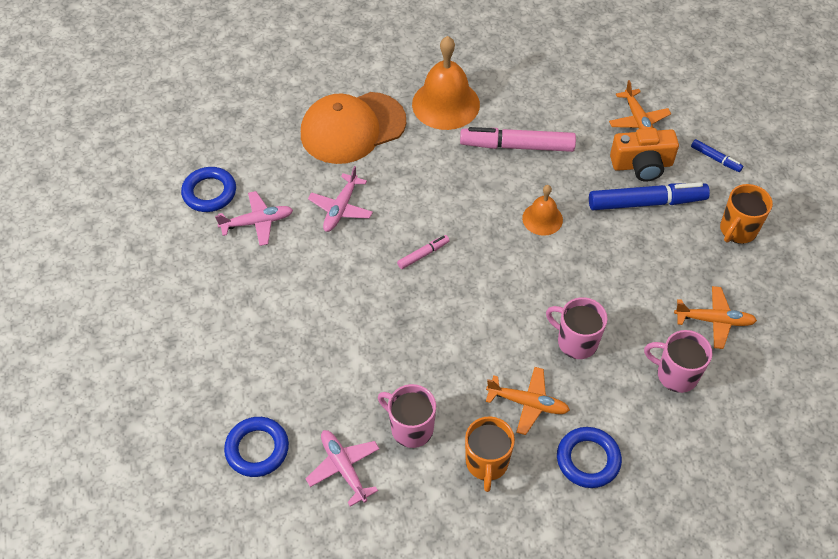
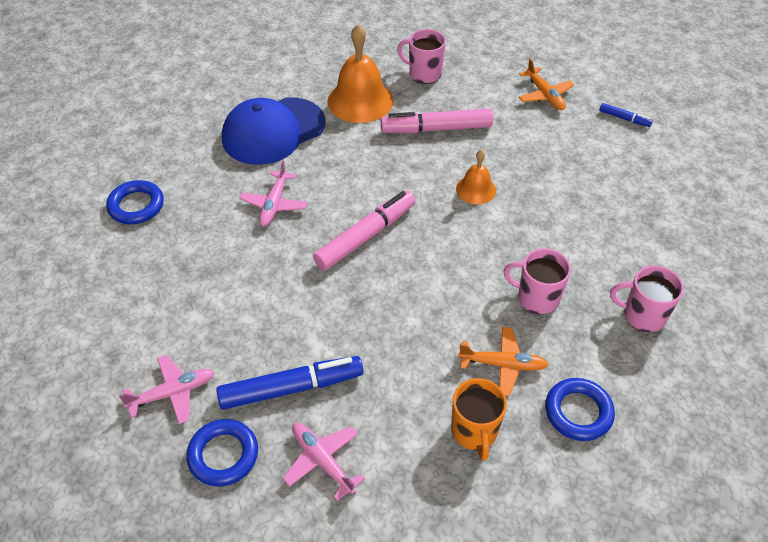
camera: 10 degrees left, 5 degrees down
pink plane [215,191,293,246] -> pink plane moved to [119,355,214,424]
orange cap [301,92,406,164] -> blue cap [222,97,326,165]
pink mug [378,384,436,448] -> pink mug moved to [397,29,446,84]
pink marker [397,235,450,269] -> pink marker [313,191,415,271], size x2.09
blue marker [589,182,710,210] -> blue marker moved to [216,356,363,410]
orange camera [610,128,679,181] -> none
orange plane [674,286,757,349] -> none
orange mug [720,184,773,244] -> none

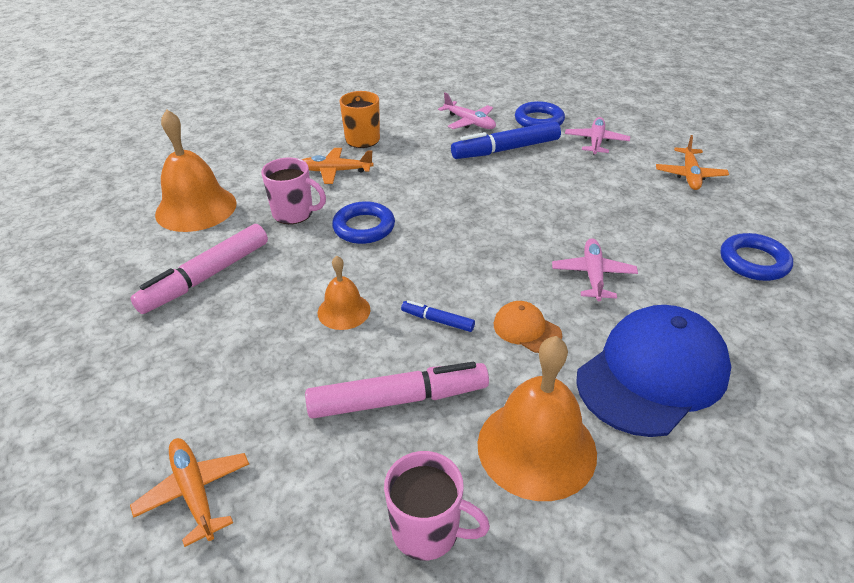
camera: 175 degrees right, 10 degrees down
pink plane [119,355,214,424] -> pink plane turned 135 degrees clockwise [565,117,630,155]
pink marker [313,191,415,271] -> pink marker moved to [130,224,268,314]
blue ring [545,378,615,441] -> blue ring moved to [332,201,395,244]
blue marker [599,103,653,127] -> blue marker moved to [401,300,475,332]
pink mug [610,265,684,332] -> orange bell [155,109,237,232]
none -> orange cap [494,301,562,353]
none -> orange plane [656,135,729,190]

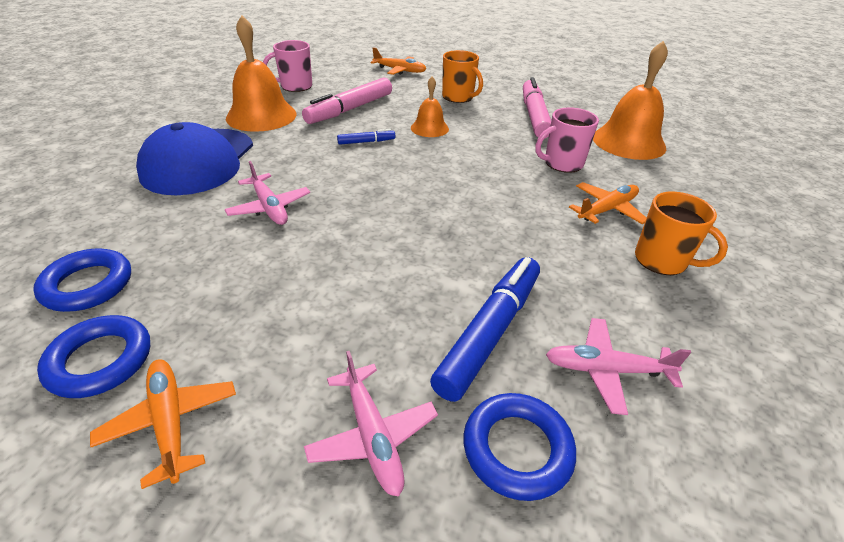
camera: 140 degrees right, 0 degrees up
blue ring [332,201,395,244] -> blue ring moved to [37,315,150,398]
orange cap [494,301,562,353] -> none
none -> orange mug [442,50,483,103]

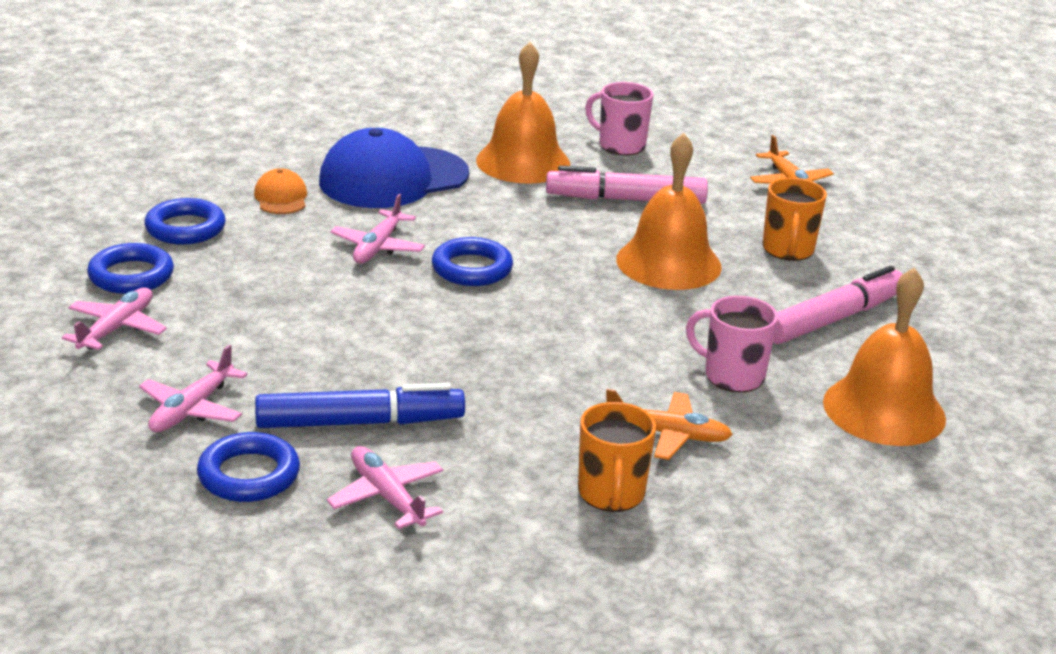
camera: 50 degrees right, 10 degrees down
orange plane [90,359,236,489] -> pink plane [62,288,167,350]
blue marker [337,129,395,145] -> none
orange bell [411,76,449,137] -> orange bell [616,133,722,290], size x1.82
none -> orange cap [254,168,307,214]
none -> blue ring [432,237,513,286]

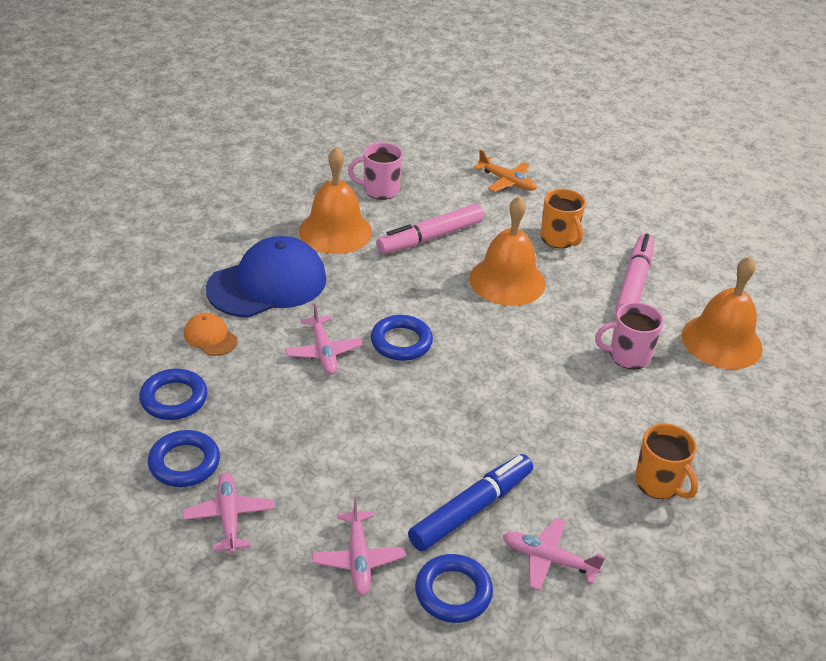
camera: 35 degrees left, 10 degrees up
blue cap [319,128,469,208] -> blue cap turned 150 degrees counterclockwise [206,236,327,318]
orange plane [606,389,733,460] -> none

